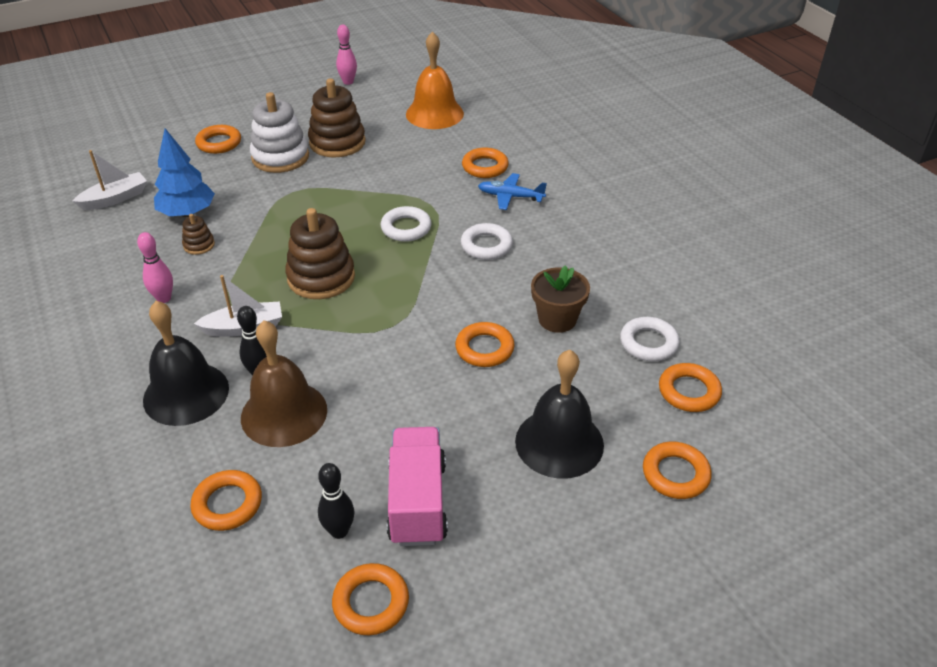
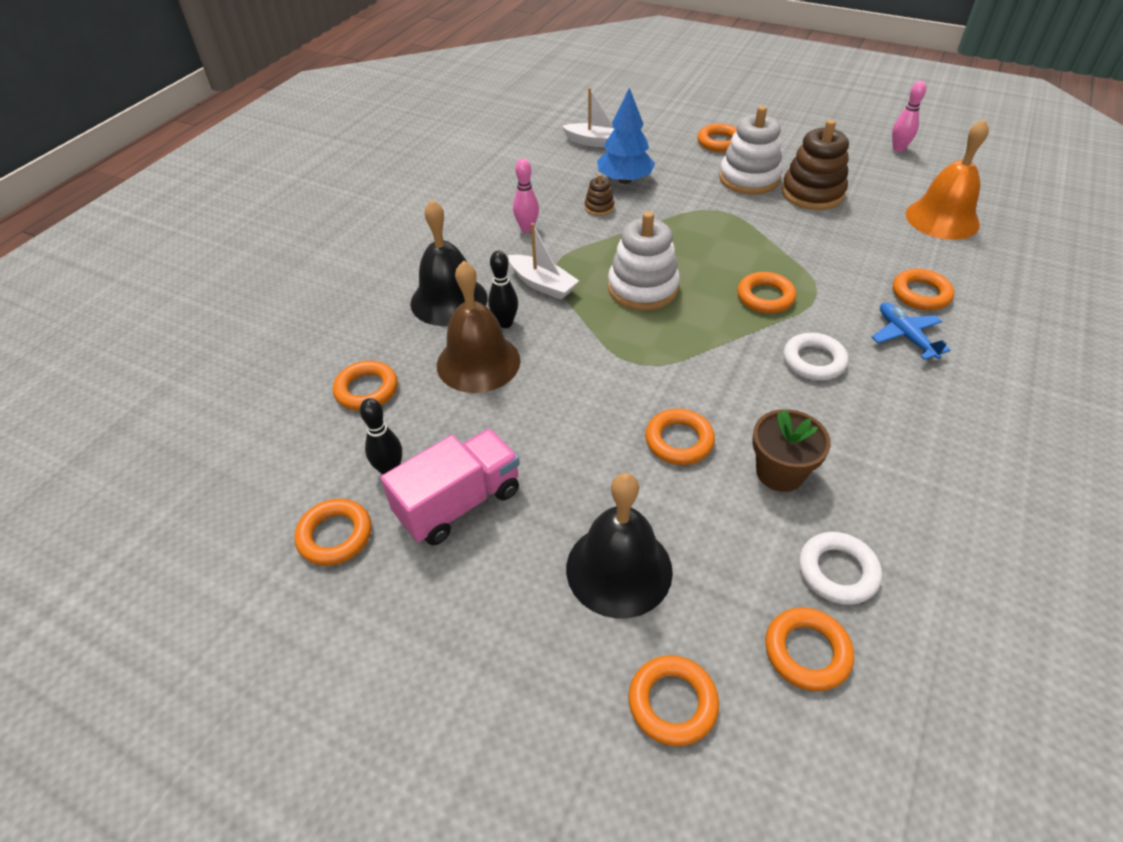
camera: 55 degrees right, 5 degrees up
brown stacking toy [285,208,355,299] -> white stacking toy [608,211,680,311]
white ring [381,206,432,242] -> orange ring [737,272,796,314]

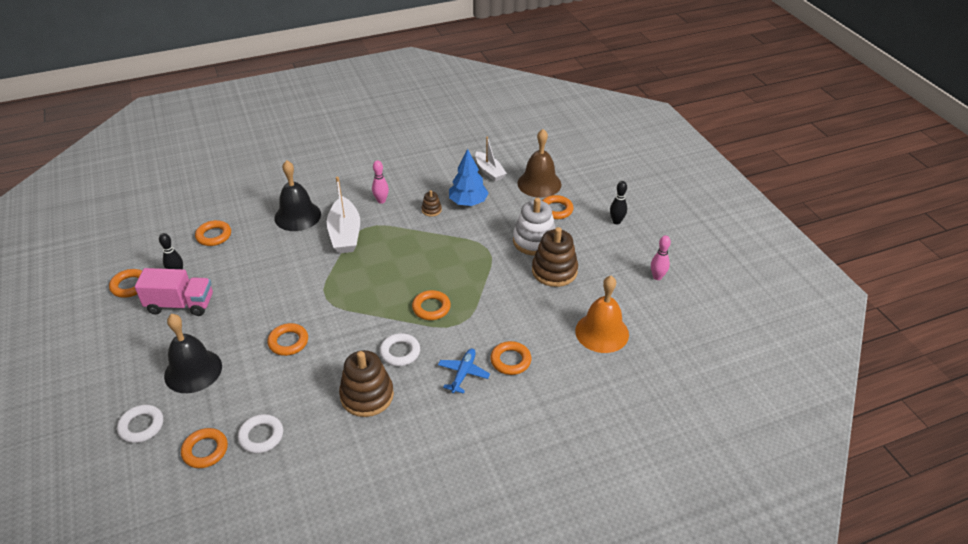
camera: 40 degrees right, 5 degrees down
brown bell [437,261,521,393] -> brown bell moved to [517,129,562,198]
black bowling pin [488,251,518,328] -> black bowling pin moved to [610,181,627,224]
white boat [508,223,579,300] -> white boat [327,177,360,253], size x1.52
white stacking toy [608,211,680,311] -> none
orange ring [628,655,719,746] -> white ring [117,405,163,443]
brown flower pot [752,409,831,492] -> none
none -> brown stacking toy [339,350,394,417]

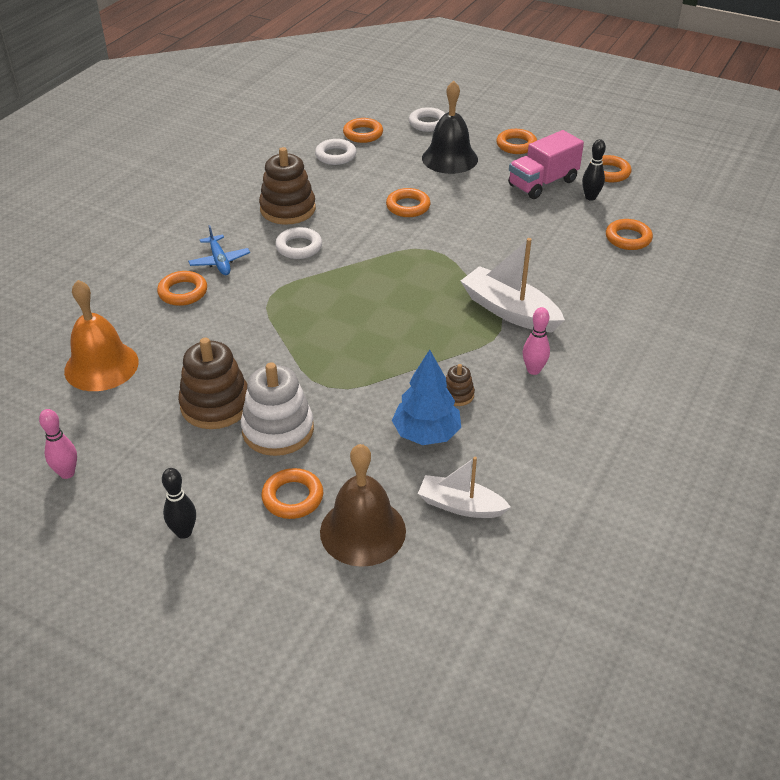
camera: 140 degrees right, 0 degrees up
black bell [274,160,321,231] -> none
orange ring [412,290,451,320] -> orange ring moved to [496,129,537,154]

